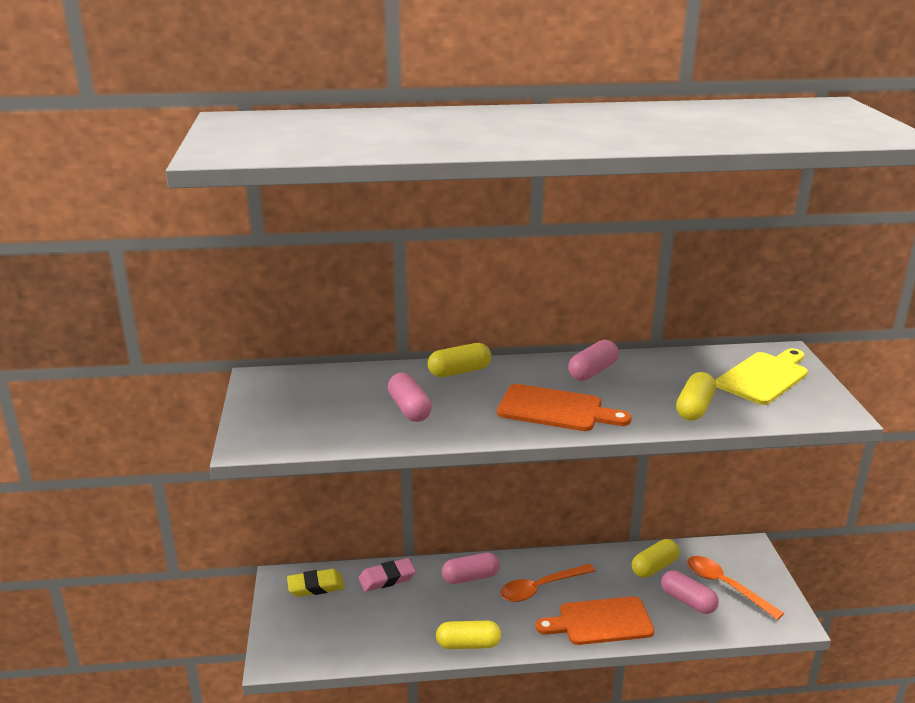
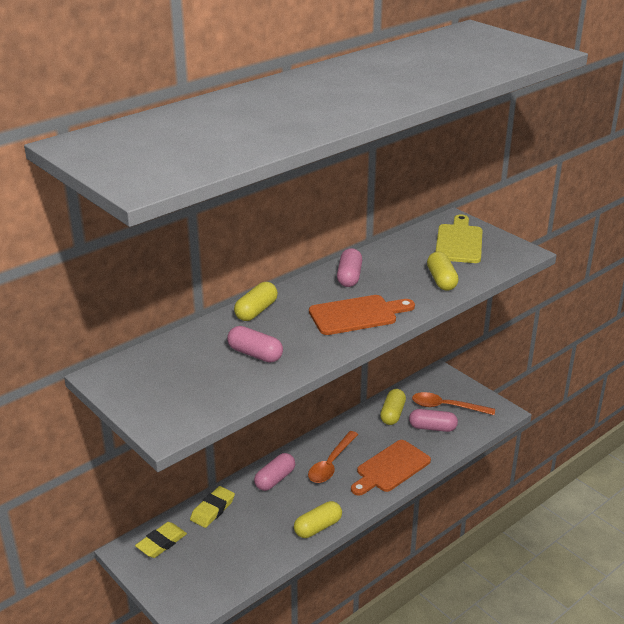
camera: 35 degrees left, 5 degrees up
pink eraser [359,558,416,592] -> yellow eraser [190,486,235,528]

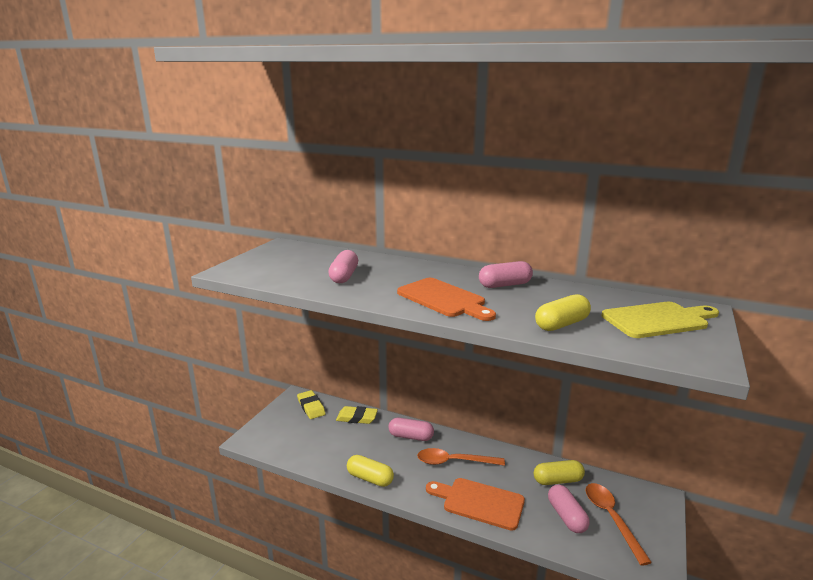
camera: 65 degrees right, 10 degrees down
yellow eraser [135,522,187,558] -> yellow eraser turned 45 degrees clockwise [297,390,326,419]
yellow capsule [234,282,278,321] -> none

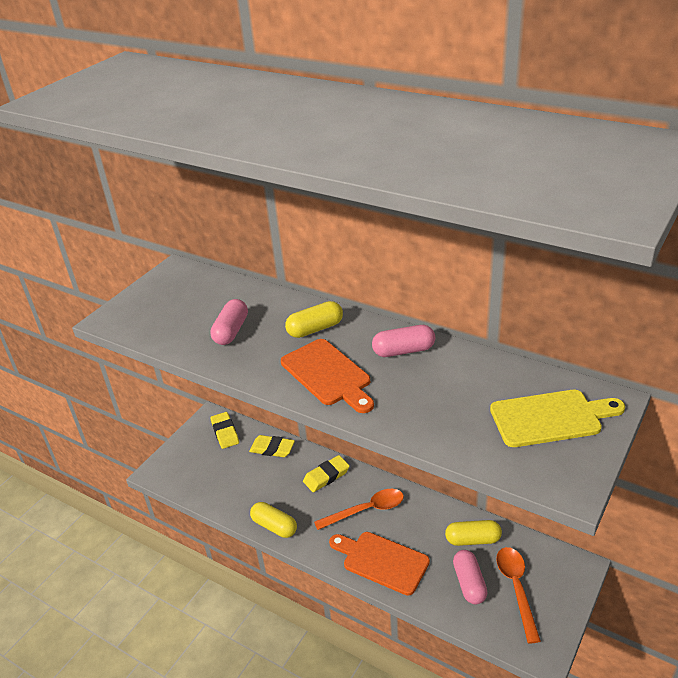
camera: 10 degrees right, 15 degrees up
pink capsule [388,418,434,441] -> yellow eraser [303,455,350,492]
orange spoon [417,448,505,466] -> orange spoon turned 150 degrees clockwise [314,489,404,530]
yellow capsule [535,294,591,331] -> yellow capsule moved to [285,301,343,338]

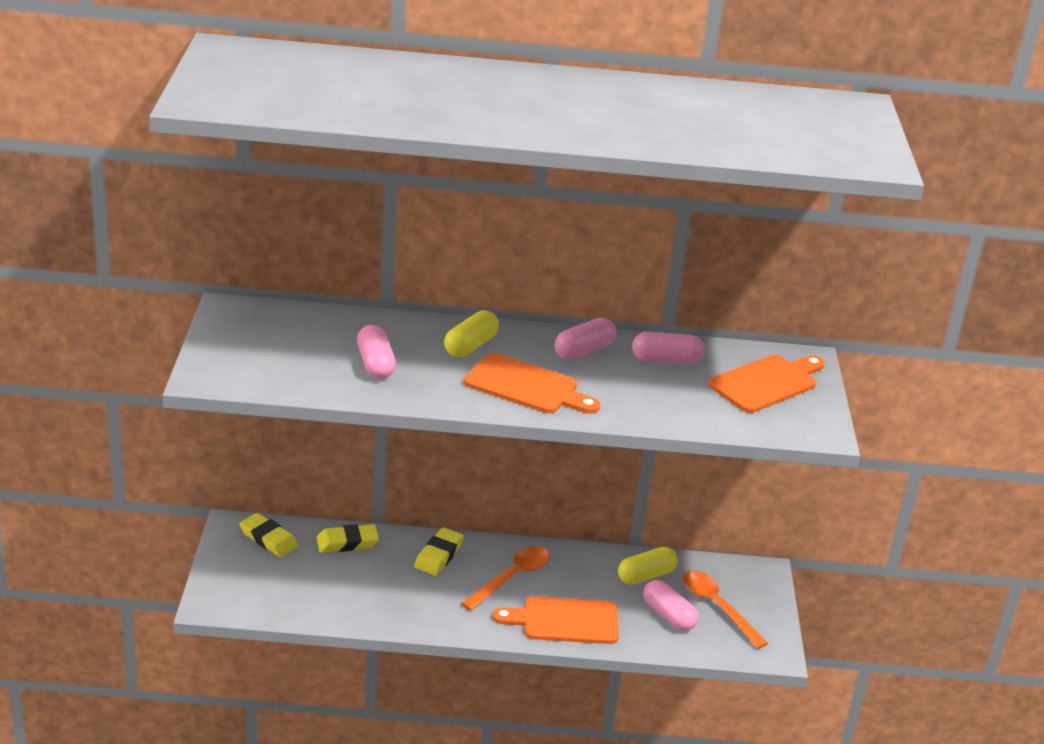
camera: 35 degrees left, 5 degrees down
yellow capsule [250,502,297,538] -> none
yellow cutting board [490,390,625,447] -> orange cutting board [708,354,825,413]
none -> pink capsule [632,332,705,364]

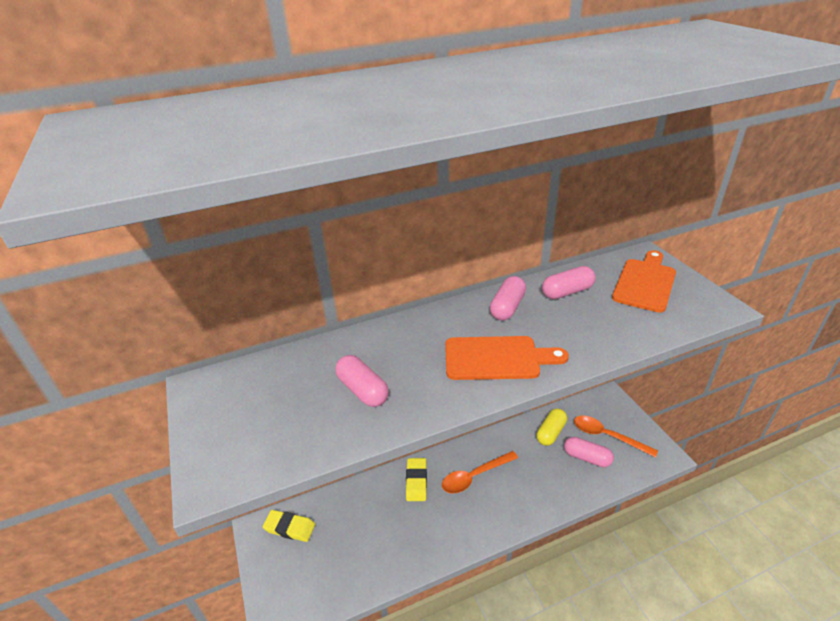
camera: 20 degrees left, 5 degrees up
yellow eraser [317,524,379,553] -> none
yellow capsule [444,310,499,357] -> none
orange spoon [461,546,550,611] -> orange spoon turned 135 degrees counterclockwise [442,451,518,494]
orange cutting board [493,596,619,644] -> none

